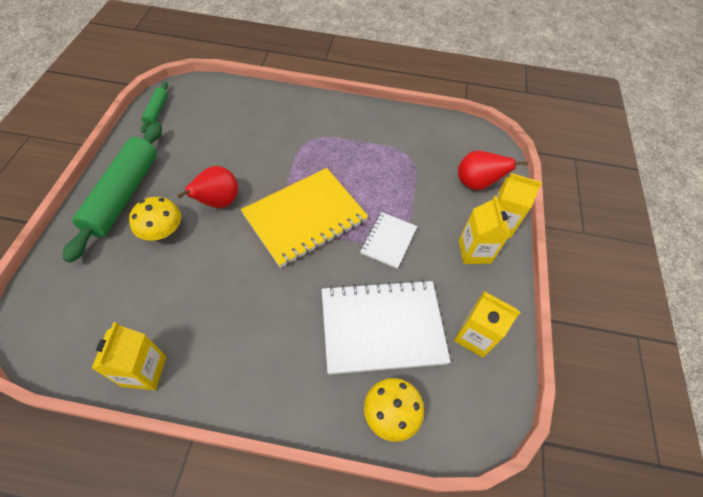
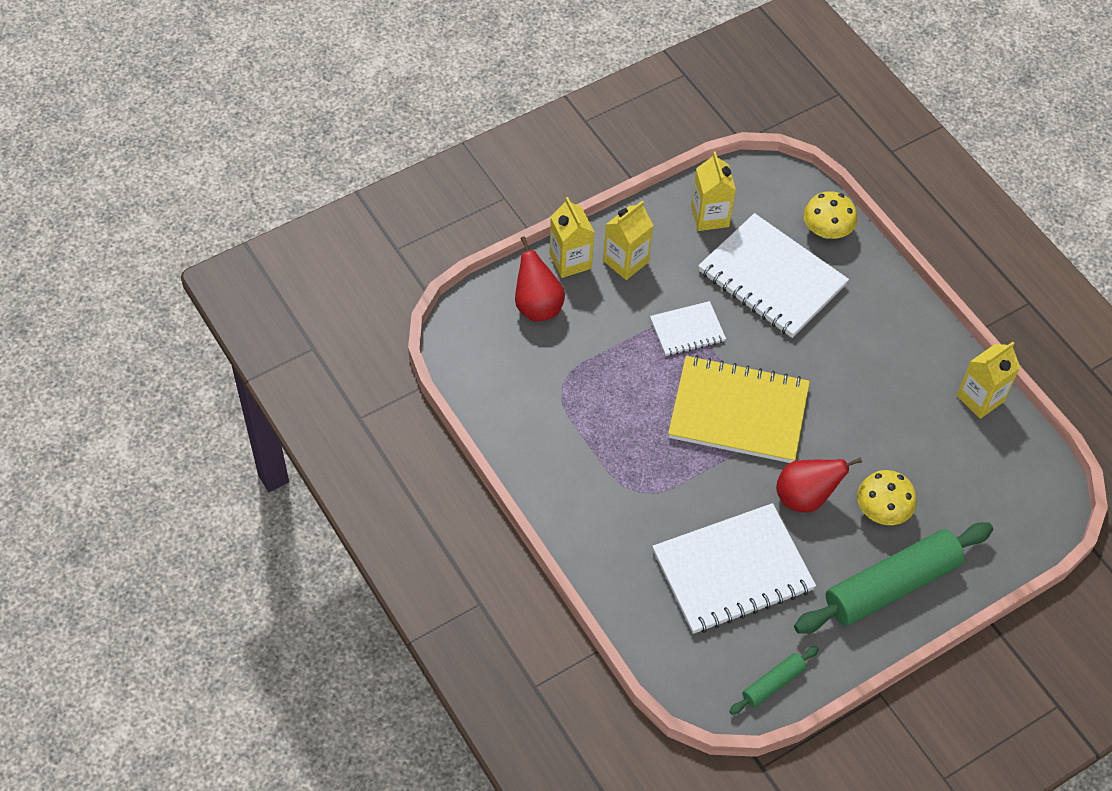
camera: 130 degrees left, 0 degrees up
none -> white notebook [652,503,816,634]

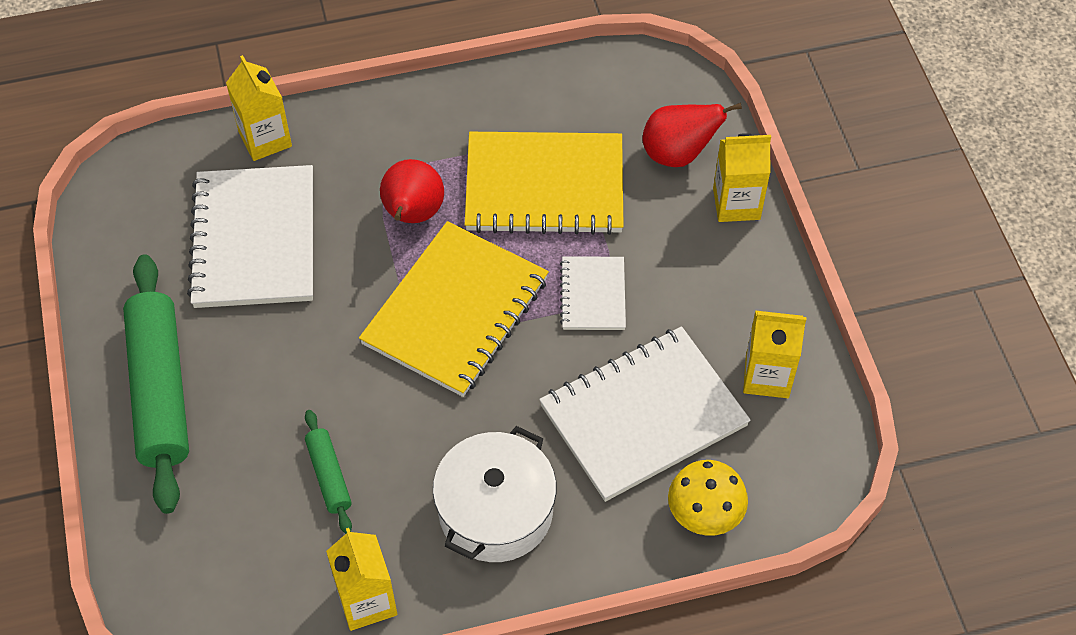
camera: 110 degrees right, 0 degrees up
yellow carton [603,201,654,280] -> yellow carton moved to [226,55,292,161]
green rolling pin [729,646,819,715] -> green rolling pin moved to [305,410,352,534]
red pear [776,457,862,513] -> red pear moved to [380,159,444,223]
yellow mushroom [857,470,917,525] -> none
none -> white pot [433,426,557,562]
none -> yellow notebook [465,132,624,235]

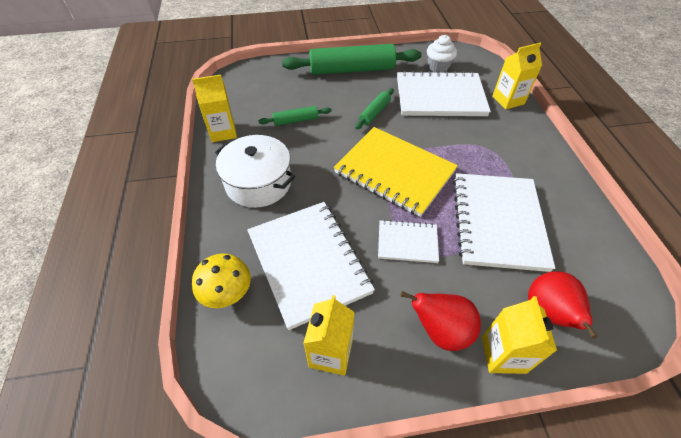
camera: 95 degrees right, 5 degrees down
red pear [380,159,444,223] -> red pear moved to [400,291,481,351]
yellow notebook [465,132,624,235] -> white notebook [453,173,555,272]
none -> green rolling pin [355,88,394,129]
none -> white cupcake [427,35,457,73]

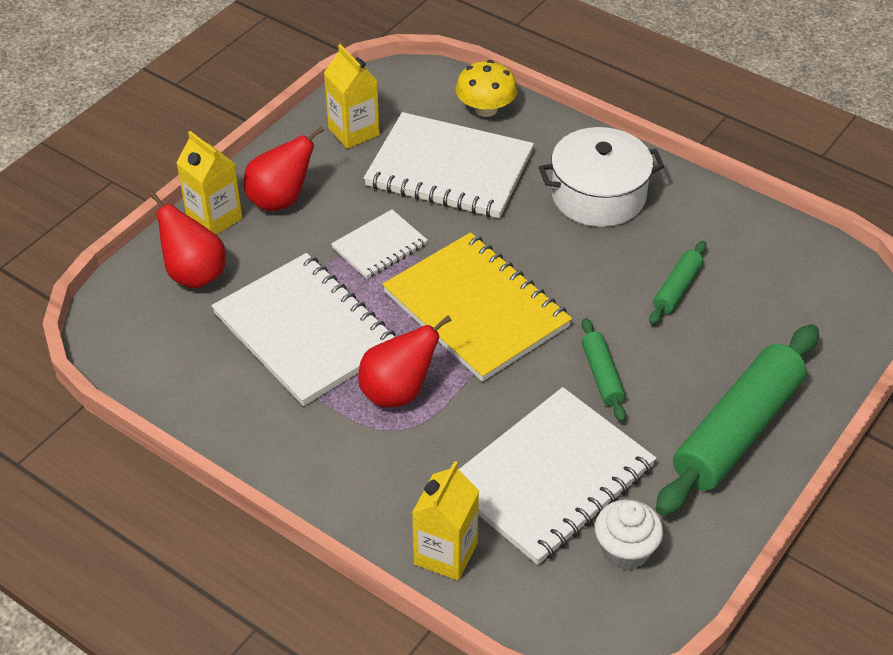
camera: 135 degrees right, 5 degrees down
yellow carton [192,75,237,142] -> none
yellow notebook [334,127,458,217] -> yellow notebook turned 60 degrees clockwise [382,232,572,382]
none -> red pear [358,315,452,408]

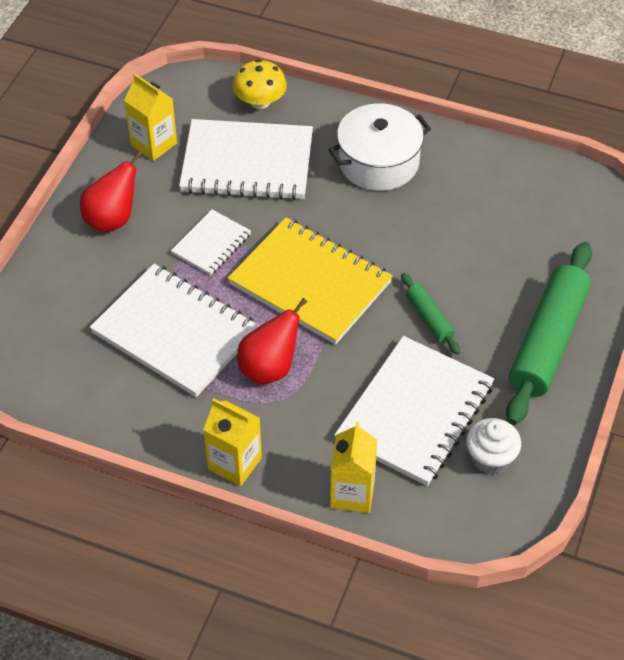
camera: 15 degrees left, 5 degrees up
red pear [149,191,226,289] -> none
yellow carton [176,131,242,235] -> yellow carton moved to [203,399,262,486]
green rolling pin [649,241,707,325] -> none

